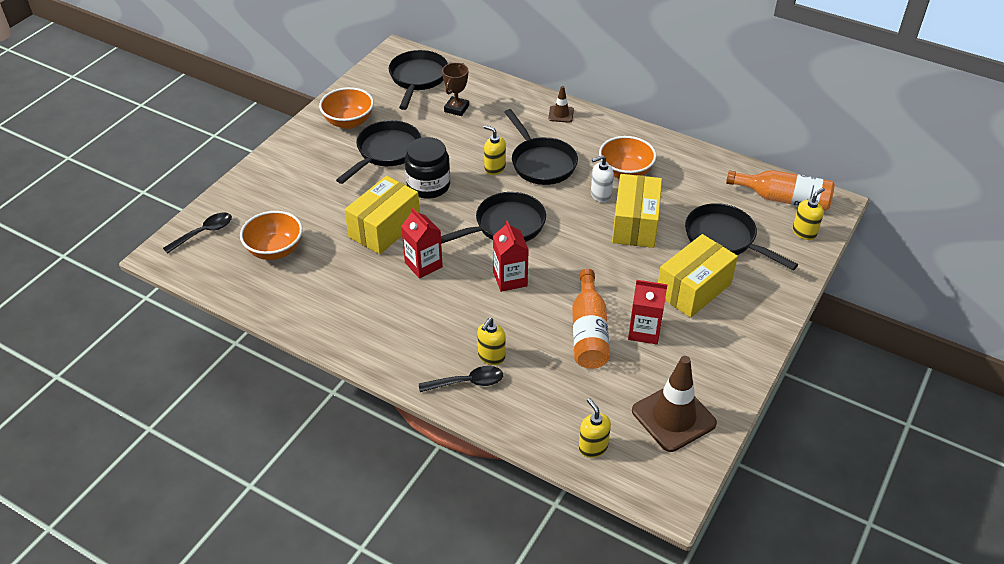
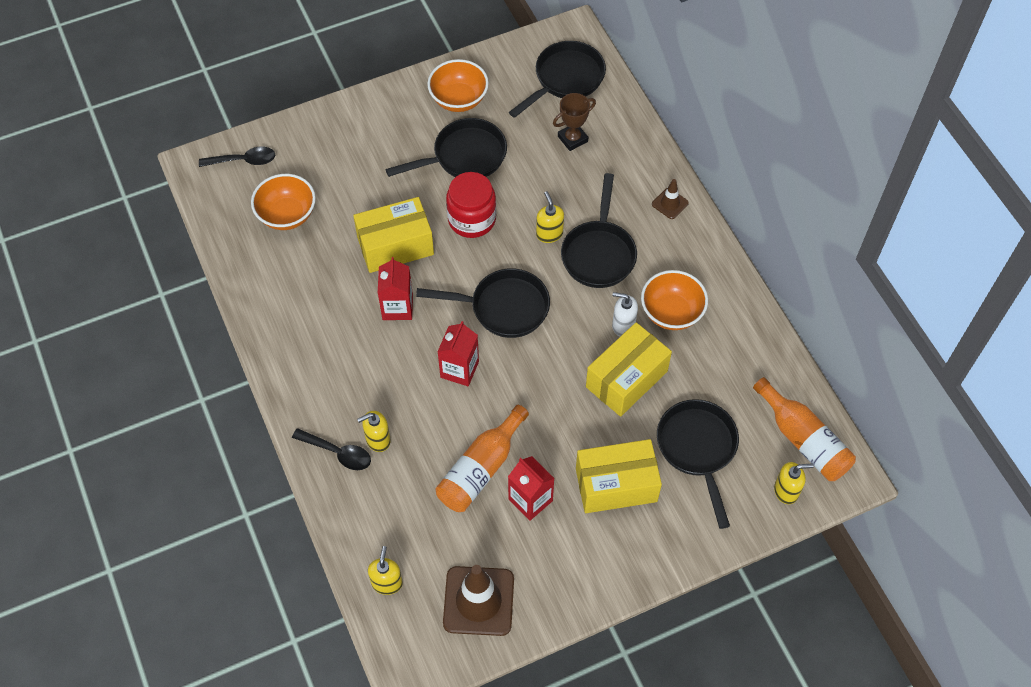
camera: 35 degrees right, 15 degrees up
black jar [405,137,450,199] -> red jar [446,172,496,238]

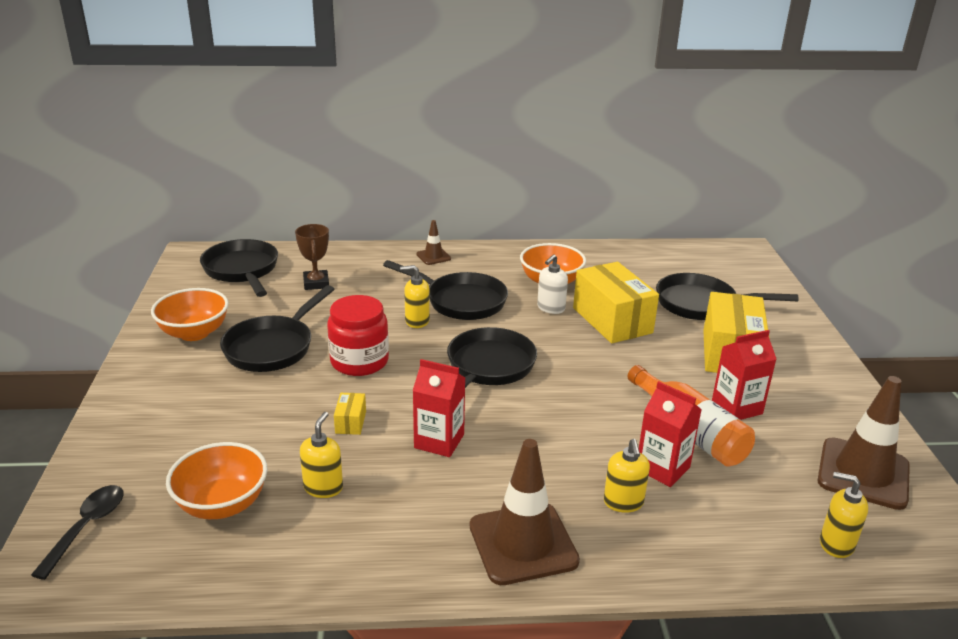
camera: 70 degrees left, 30 degrees down
black spoon [292,428,371,470] -> none
yellow box [353,197,434,273] -> yellow box [334,393,366,435], size x0.43
black pan [385,118,507,177] -> black pan turned 150 degrees counterclockwise [220,285,334,372]
red carton [437,321,479,386] -> red carton moved to [639,381,702,487]
orange bottle [753,377,856,481] -> none
yellow soap dispenser [774,462,814,504] -> yellow soap dispenser moved to [300,412,343,498]
none -> brown traffic cone [470,439,580,585]

